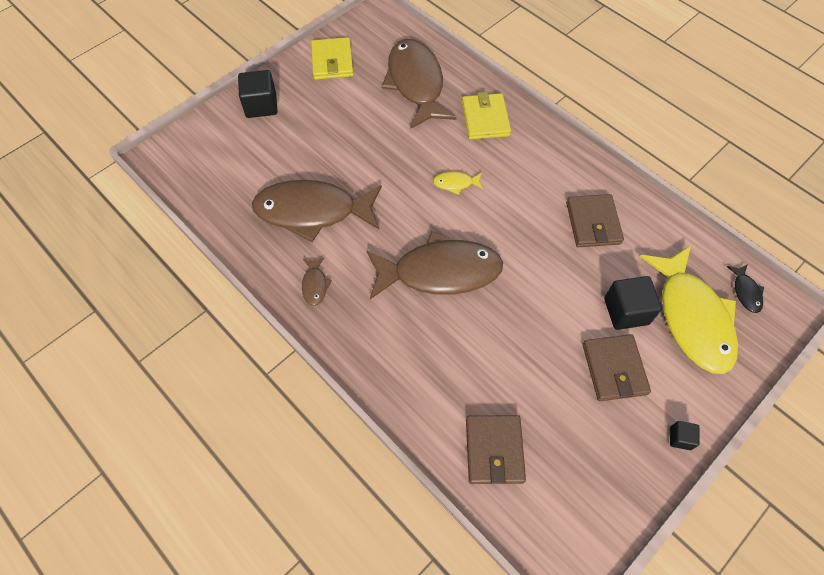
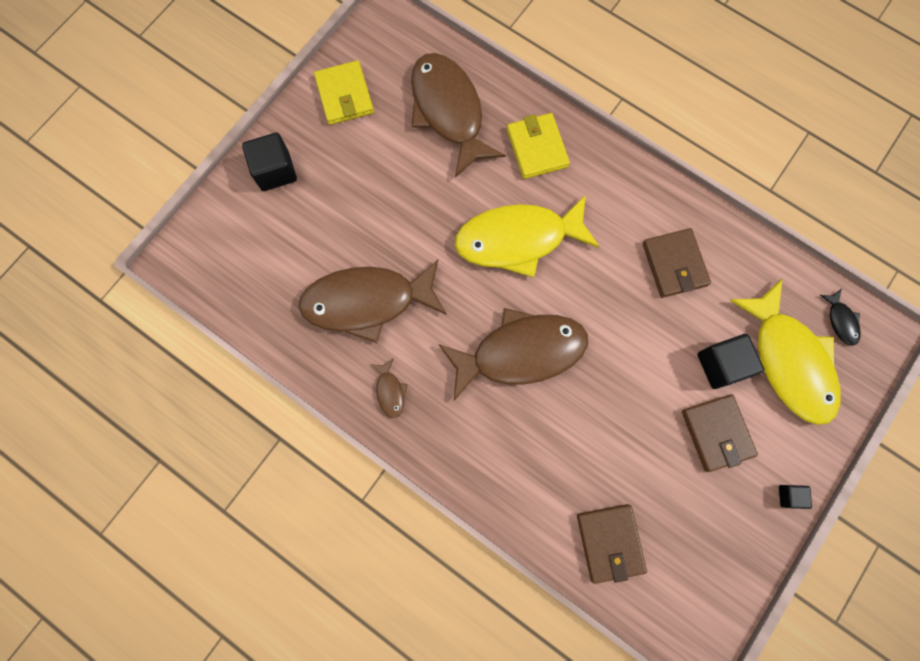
camera: 10 degrees left, 15 degrees up
yellow fish [433,171,483,195] -> yellow fish [455,195,600,278], size x2.50

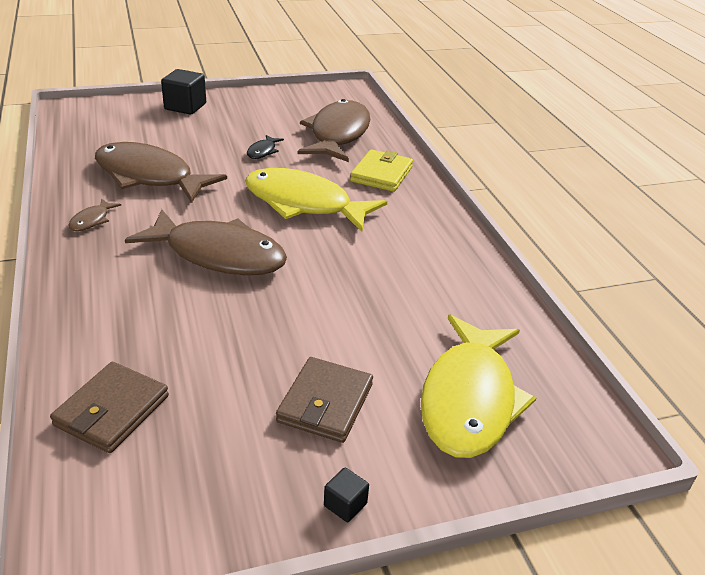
camera: 35 degrees right, 40 degrees down
yellow wallet [314,60,374,125] -> none
brown wallet [643,228,711,298] -> none
black cube [698,334,764,389] -> none
black fish [820,289,861,346] -> black fish moved to [247,135,284,159]

